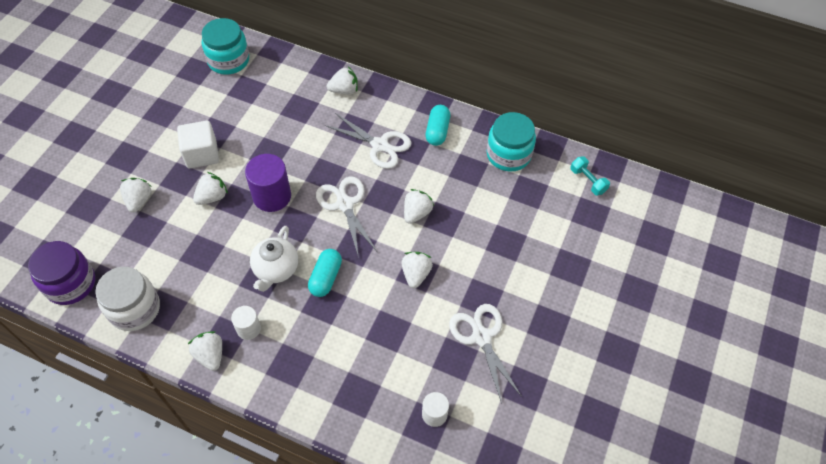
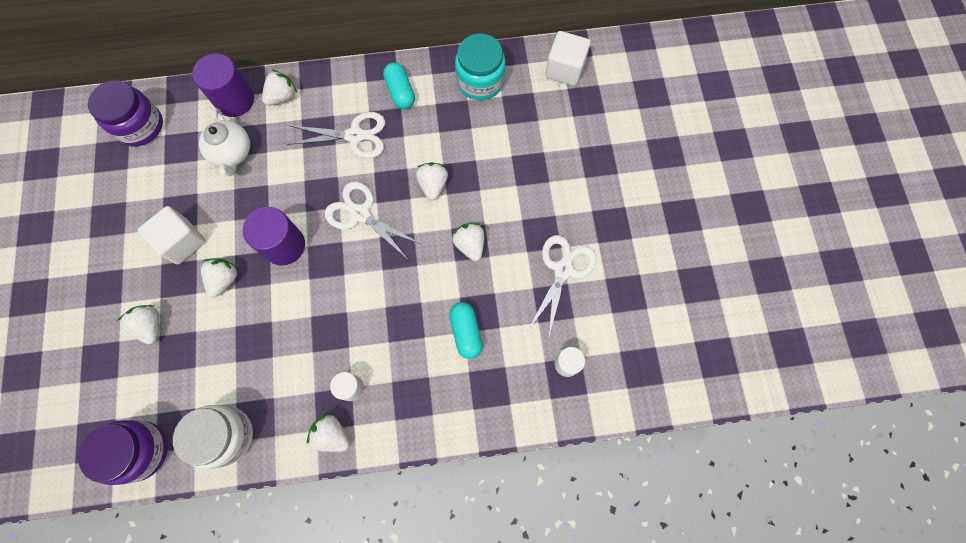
camera: 30 degrees left, 15 degrees up
turquoise jar [202,18,249,75] -> purple jar [88,81,163,146]
white teapot [250,226,298,292] -> white teapot moved to [199,108,250,176]
turquoise capsule [308,249,342,297] -> turquoise capsule moved to [449,302,483,359]
white scissors [449,304,522,404] -> white scissors turned 75 degrees clockwise [528,235,596,339]
turquoise dumbbell [570,156,610,195] -> white cube [545,31,591,86]
none -> purple cylinder [192,54,254,117]

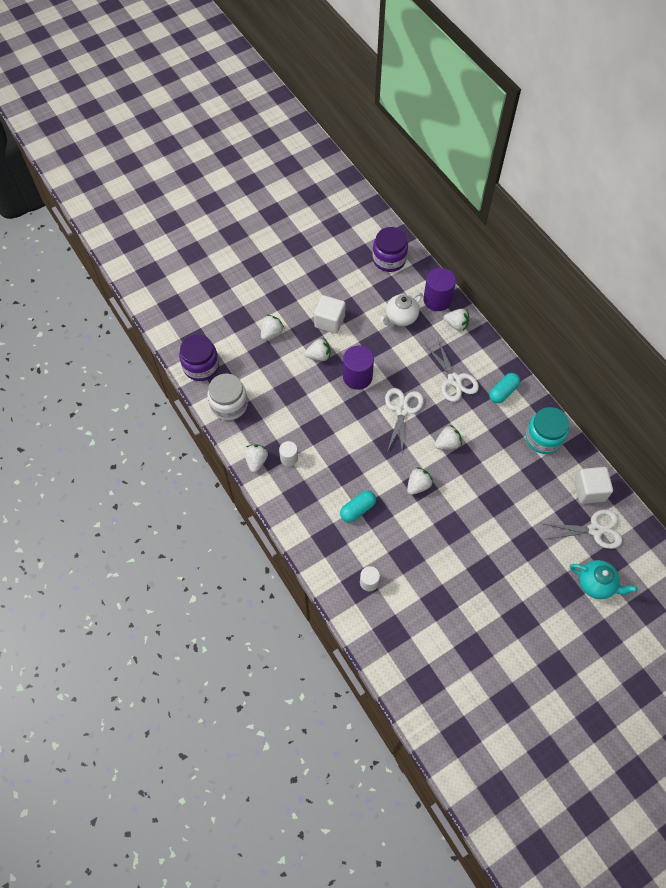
camera: 65 degrees right, 10 degrees down
white scissors [528,235,596,339] -> white scissors moved to [543,510,622,549]
none -> turquoise teapot [570,560,638,599]

